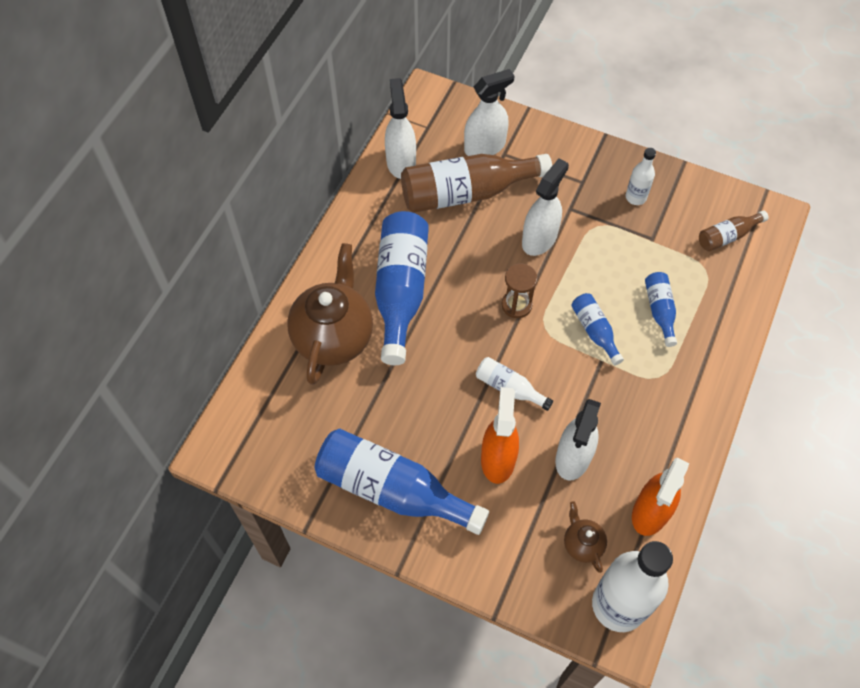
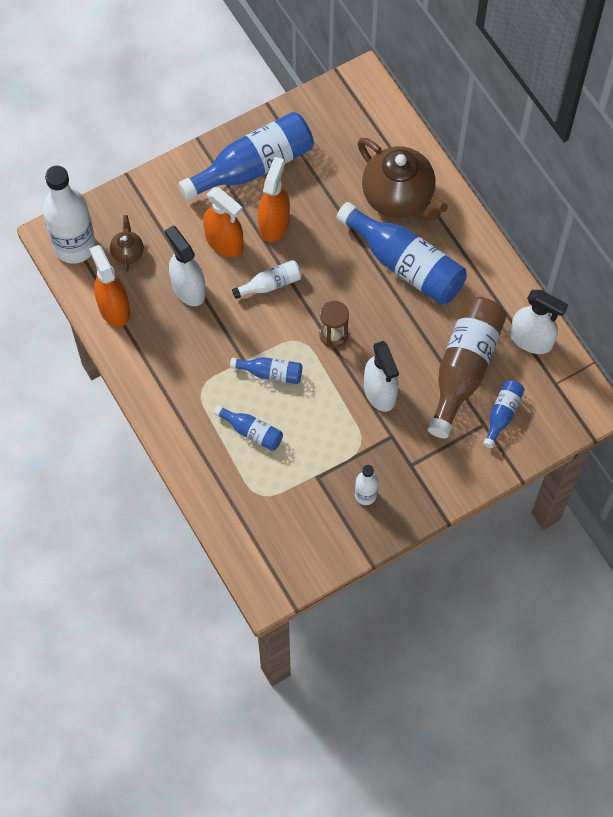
camera: 125 degrees right, 5 degrees up
white spray bottle [464,69,515,156] -> blue bottle [483,380,525,448]
brown teapot [564,501,607,573] -> brown teapot turned 105 degrees counterclockwise [110,215,144,272]
brown bottle [699,211,769,252] -> none
none -> orange spray bottle [258,157,290,242]

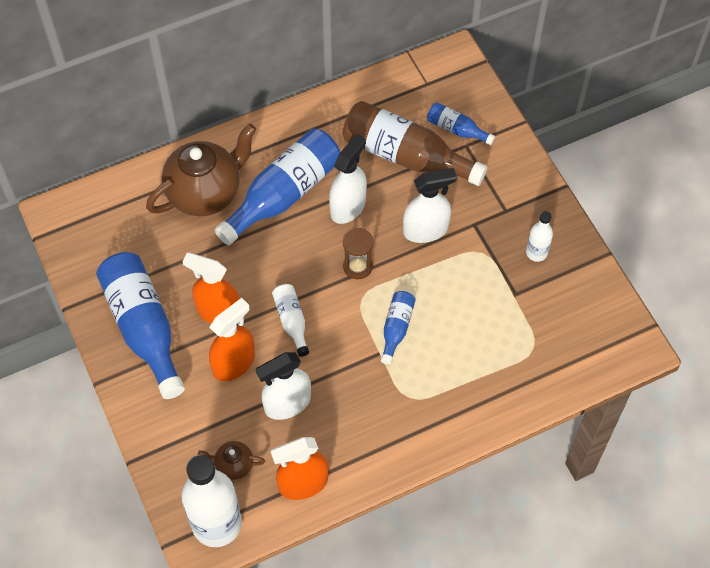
camera: 85 degrees left, 5 degrees down
blue bottle [214,405,283,451] -> none
white spray bottle [510,290,568,354] -> white spray bottle moved to [329,134,367,224]

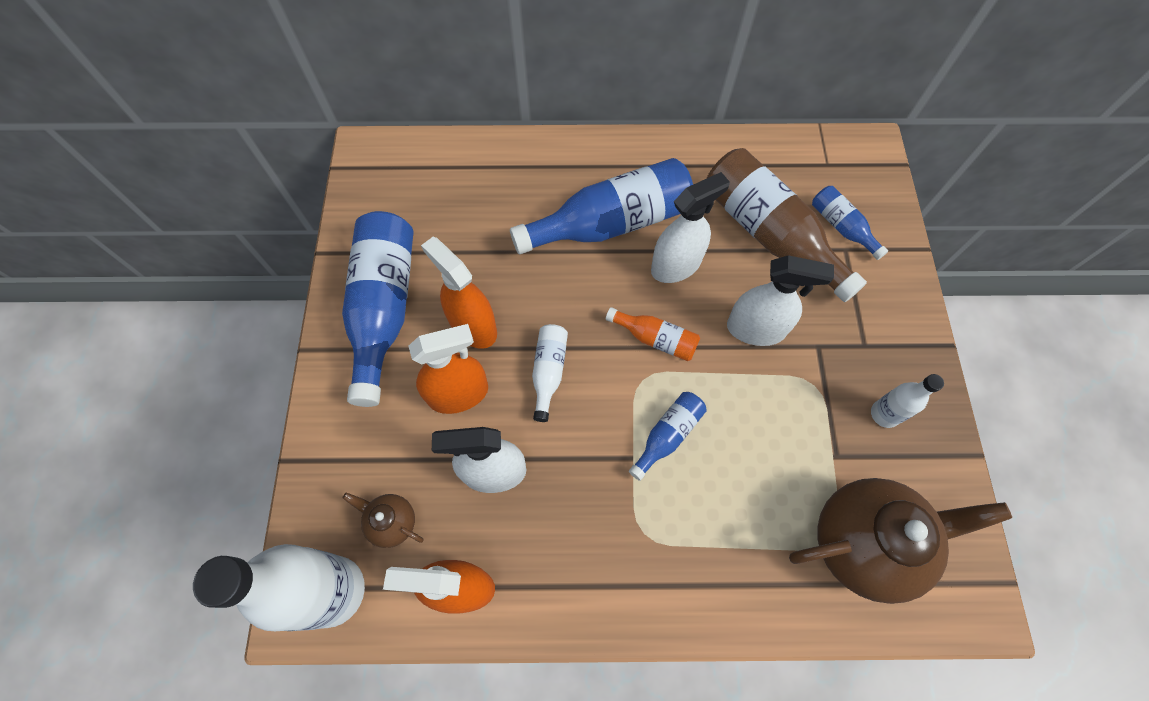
camera: 25 degrees right, 5 degrees up
brown teapot [146,124,257,216] -> brown teapot moved to [789,478,1012,604]
brown hourglass [343,228,373,279] -> orange bottle [606,307,700,361]

